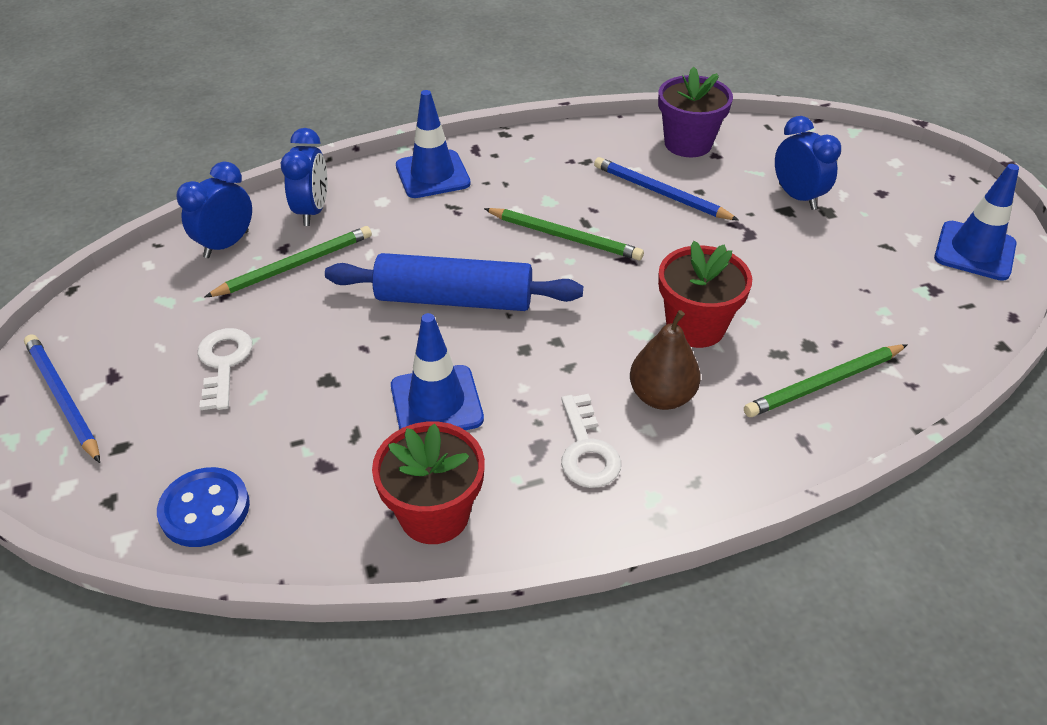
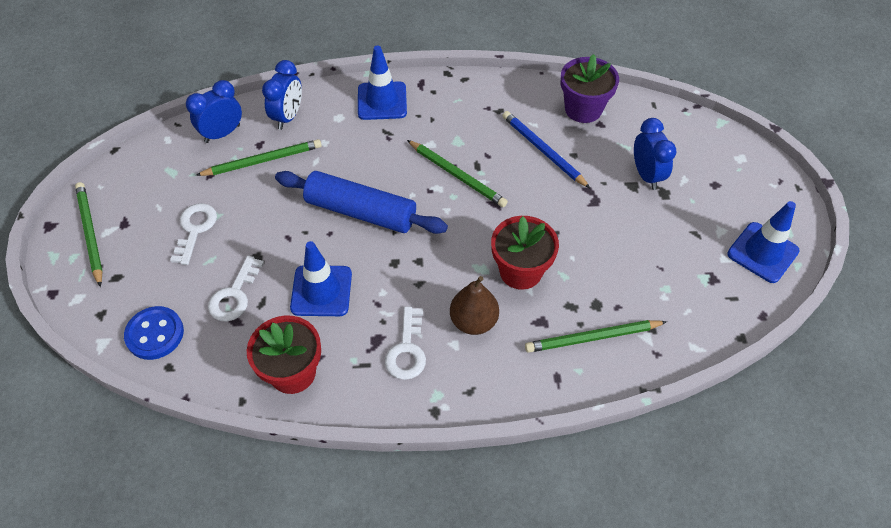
camera: 15 degrees right, 10 degrees up
blue pencil [24,334,100,463] -> green pencil [75,182,103,287]
none -> white key [208,255,264,322]

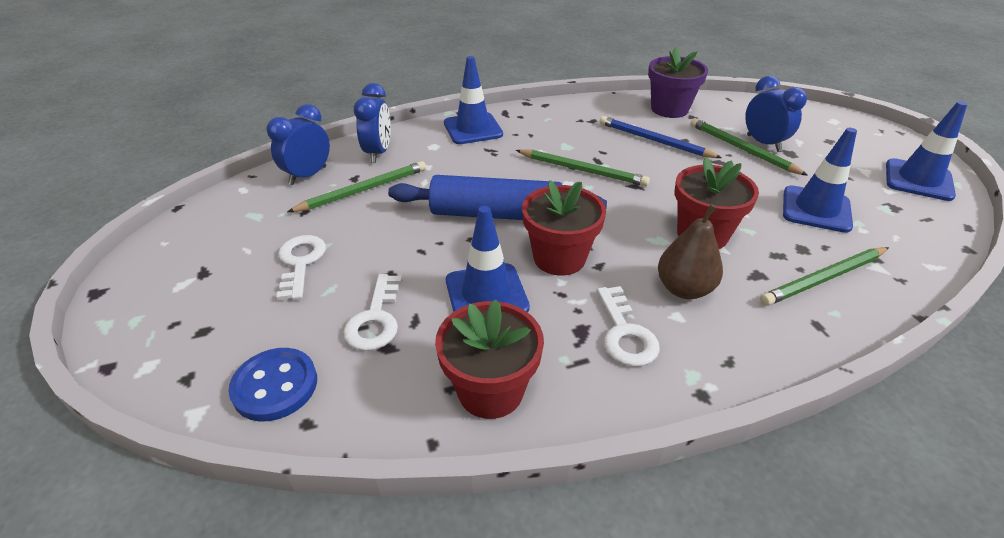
camera: 15 degrees left, 15 degrees down
green pencil [75,182,103,287] -> green pencil moved to [690,118,808,176]
none -> red flower pot [522,180,606,276]
none -> blue traffic cone [783,128,857,233]

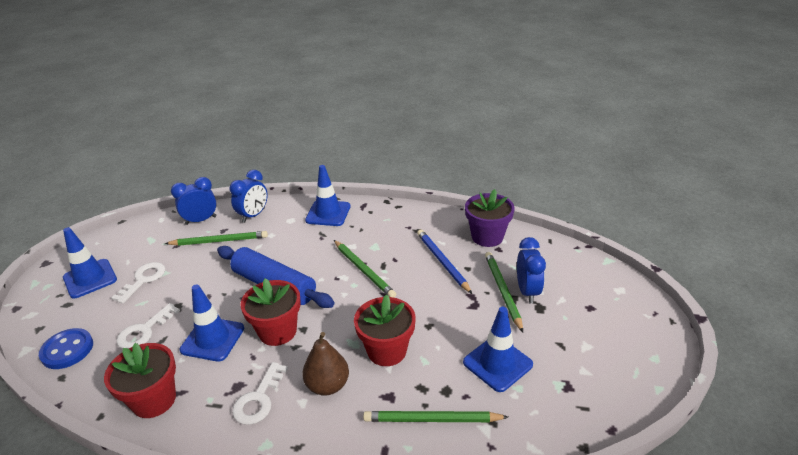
camera: 30 degrees right, 5 degrees down
blue traffic cone [886,101,967,201] -> blue traffic cone moved to [63,227,117,299]

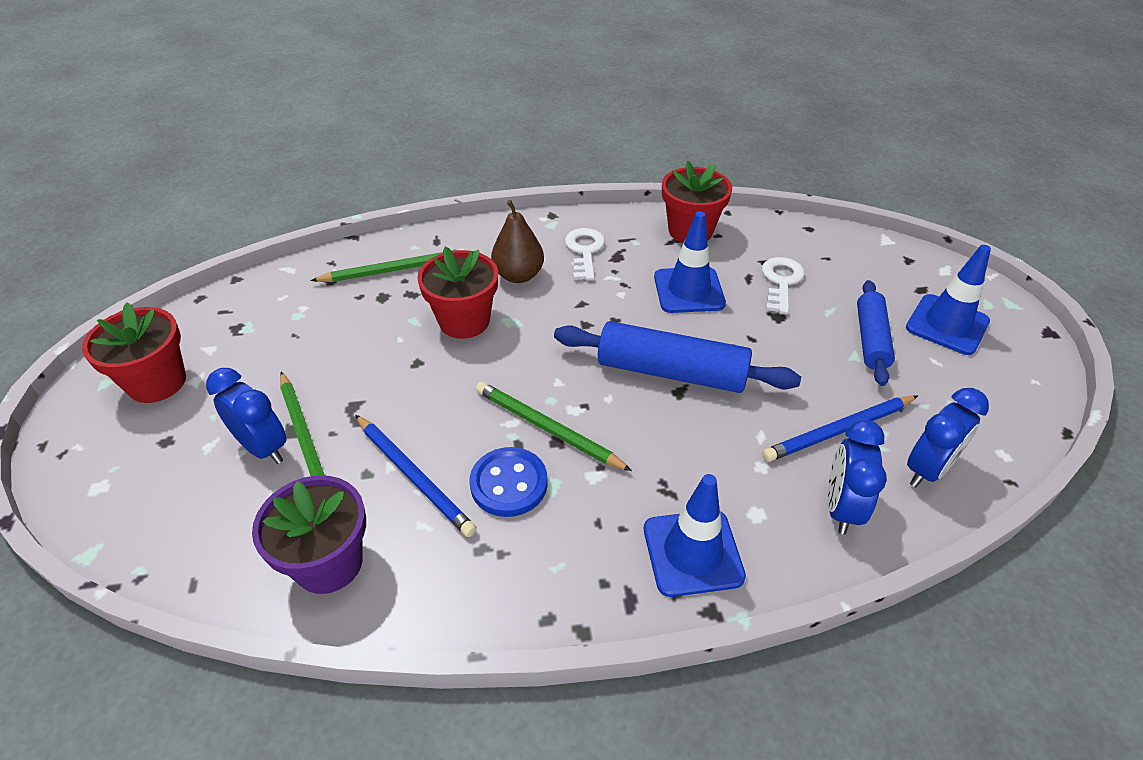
camera: 160 degrees right, 10 degrees up
blue button [39,328,93,369] -> blue button moved to [469,447,548,517]
white key [111,262,165,303] -> blue rolling pin [857,280,895,386]
green pencil [165,231,268,246] -> blue pencil [762,396,918,462]
red flower pot [240,278,301,346] -> red flower pot moved to [82,302,186,403]
blue traffic cone [463,307,533,392] -> none
blue clock [517,237,546,303] -> blue clock turned 150 degrees clockwise [206,368,287,464]

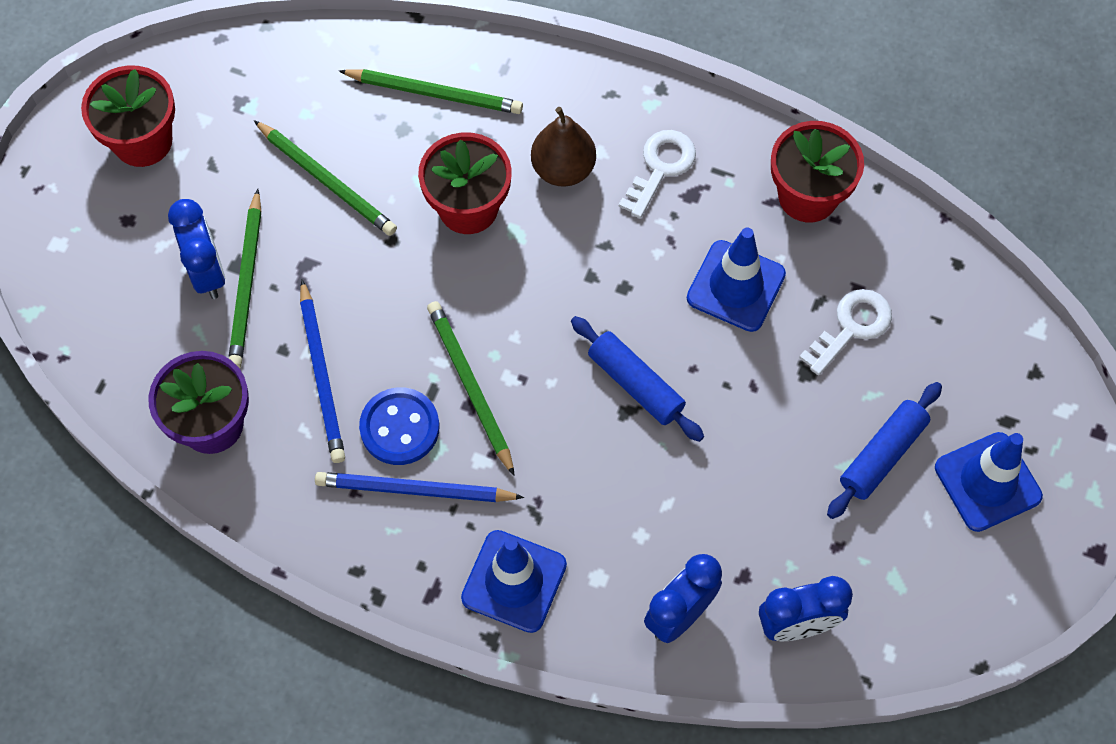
camera: 30 degrees right, 20 degrees up
blue rolling pin [554,321,801,393] -> blue rolling pin [571,316,704,442], size x0.64
blue pencil [762,396,918,462] -> blue pencil moved to [315,472,524,502]
none -> green pencil [254,120,397,236]

